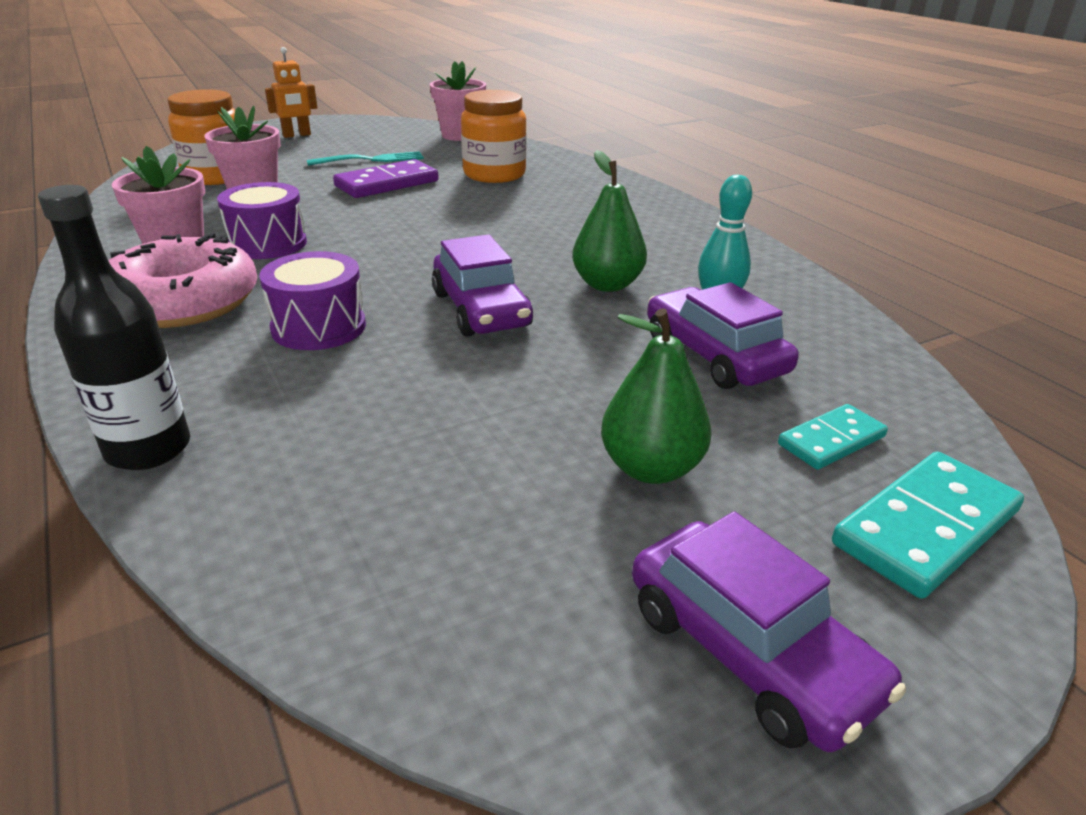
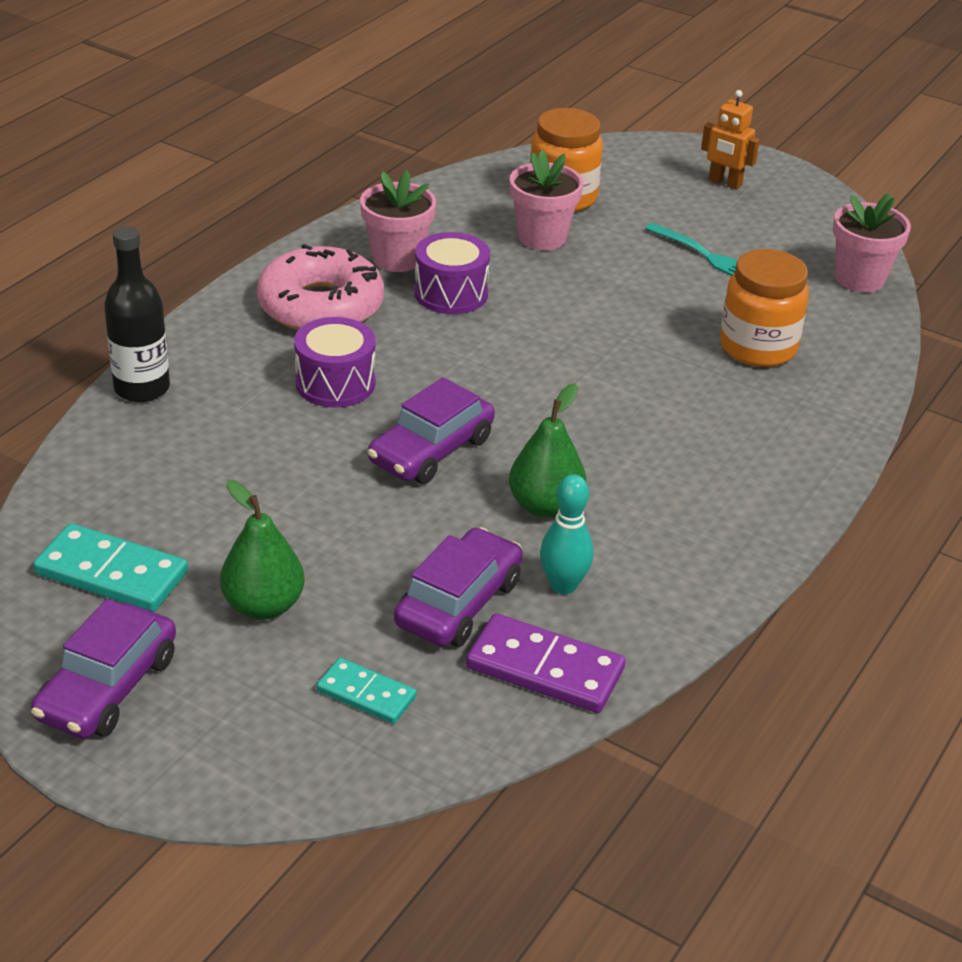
camera: 60 degrees right, 5 degrees up
purple domino [333,159,439,198] -> purple domino moved to [466,613,625,713]
turquoise domino [832,452,1024,599] -> turquoise domino moved to [33,523,188,612]

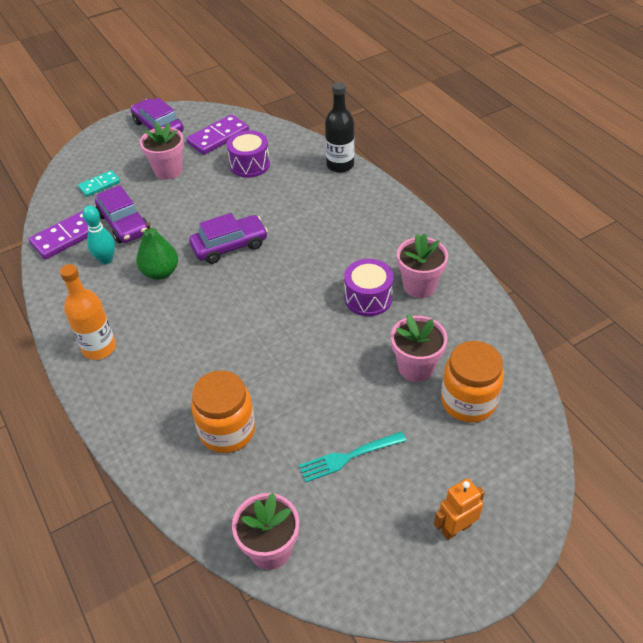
camera: 120 degrees right, 10 degrees up
turquoise domino [33,523,188,612] -> purple domino [186,114,249,155]
green pear [220,480,305,620] -> pink flower pot [140,122,184,180]
pink donut [257,244,384,330] -> none
purple drum [294,317,376,407] -> purple drum moved to [227,130,270,178]
purple car [368,377,495,484] -> purple car turned 90 degrees clockwise [189,213,268,264]
none -> orange bottle [60,264,116,360]

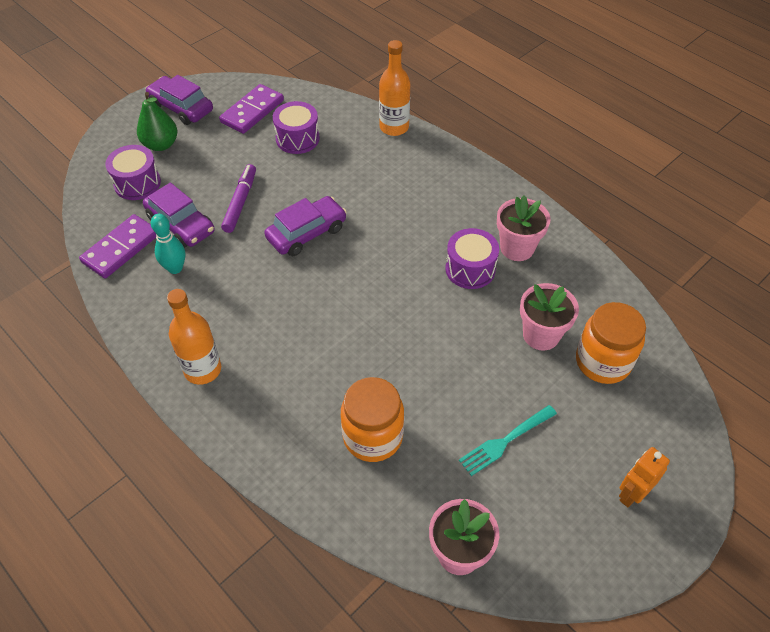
camera: 15 degrees left, 5 degrees up
turquoise domino [78,170,120,197] -> purple drum [105,145,161,200]
green pear [136,222,178,280] -> green pear moved to [137,92,177,151]
pink flower pot [140,122,184,180] -> none
black bottle [325,82,355,173] -> orange bottle [379,40,410,136]
none -> purple marker [221,164,256,233]

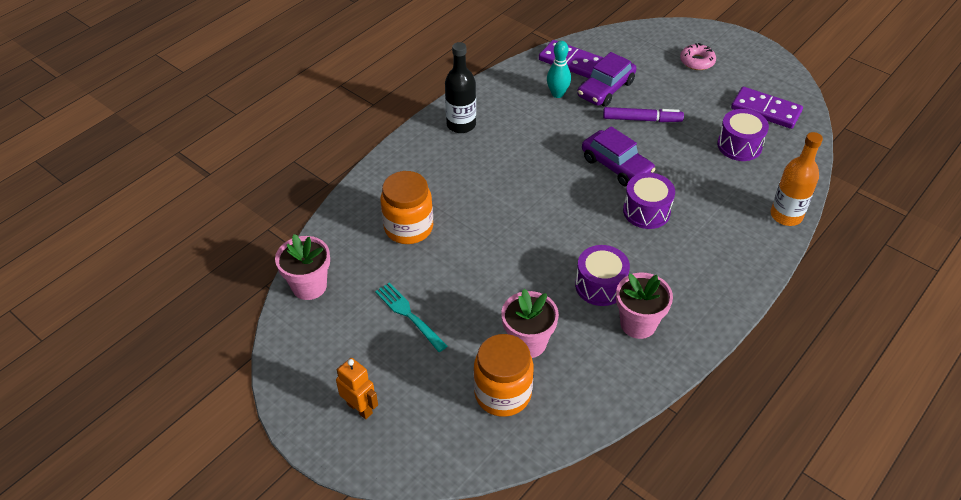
camera: 85 degrees right, 5 degrees down
purple drum [105,145,161,200] -> purple drum moved to [623,173,675,229]
green pear [137,92,177,151] -> pink donut [680,43,716,70]
purple car [146,75,213,125] -> none
orange bottle [167,289,221,385] -> black bottle [445,42,476,133]

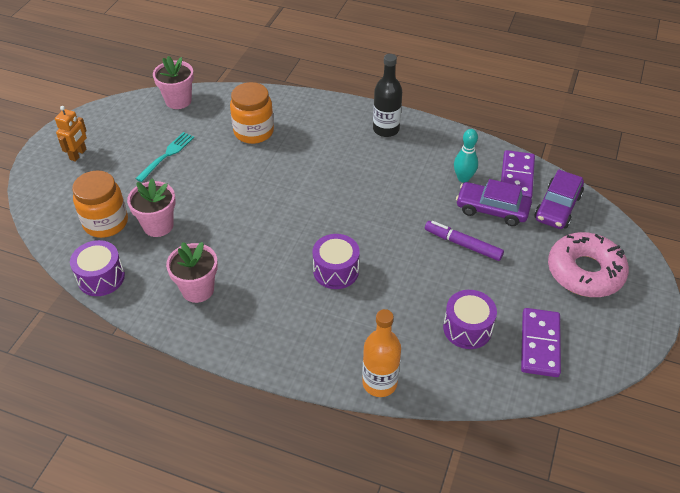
camera: 70 degrees right, 0 degrees up
purple drum [575,245,630,306] -> purple drum moved to [70,240,125,296]
purple car [582,126,656,187] -> purple car moved to [534,170,584,229]
purple marker [603,107,684,122] -> purple marker turned 135 degrees clockwise [425,221,504,261]
pink donut [680,43,716,70] -> pink donut [548,232,629,297], size x1.92

